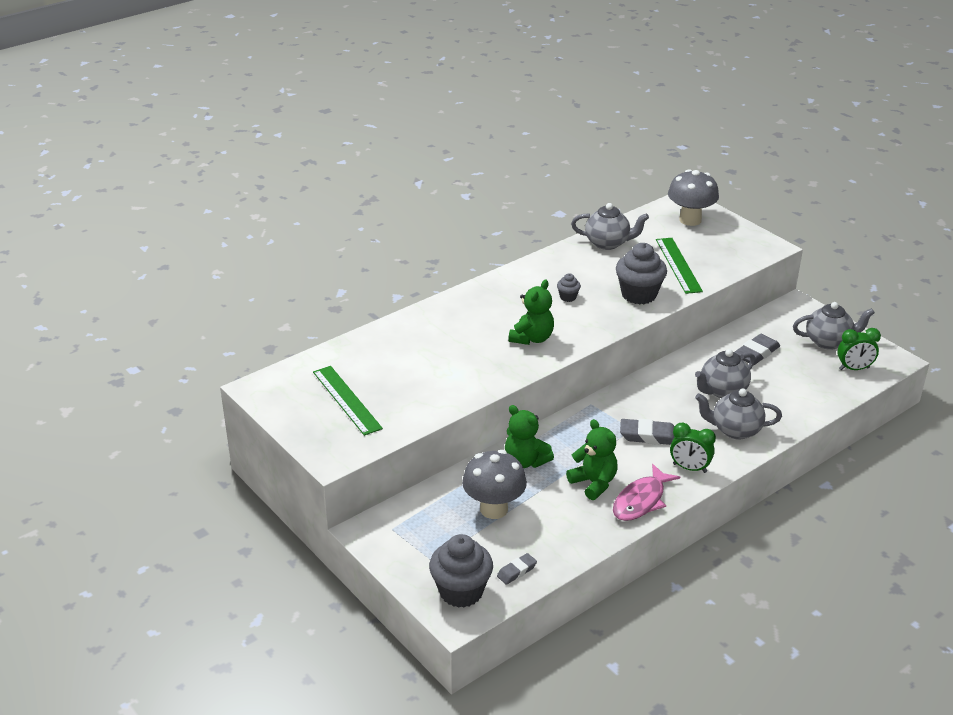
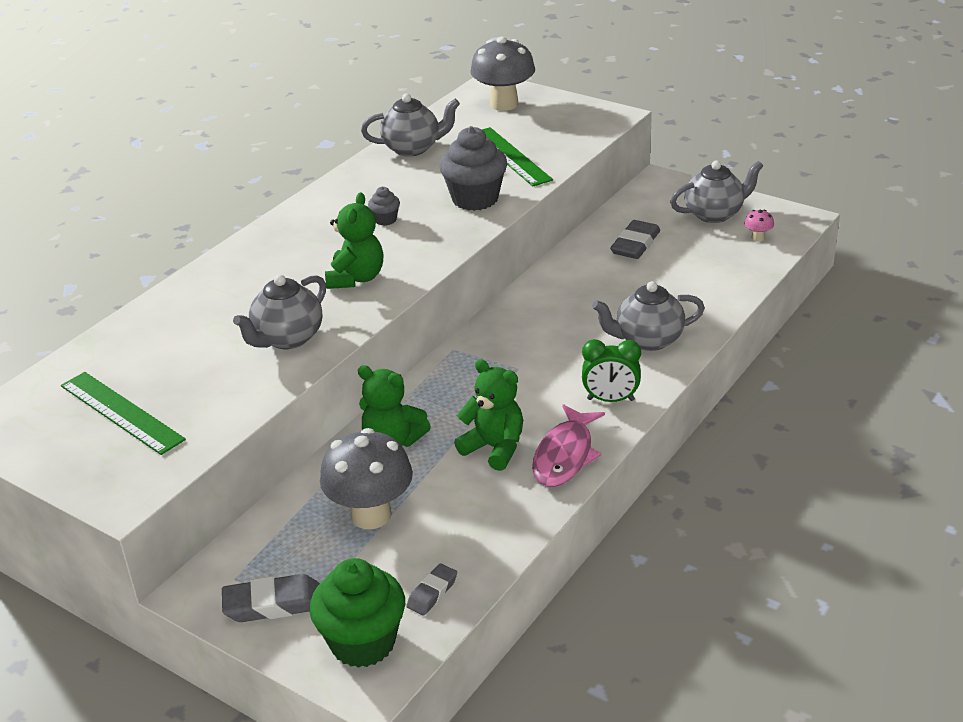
camera: 15 degrees left, 0 degrees up
grey cupcake [429,534,493,608] -> green cupcake [310,558,405,668]
grey eraser [620,419,675,445] -> grey eraser moved to [222,574,320,622]
grey teapot [695,349,755,398] -> grey teapot moved to [233,274,326,349]
green clock [837,328,881,370] -> pink mushroom [744,210,774,242]

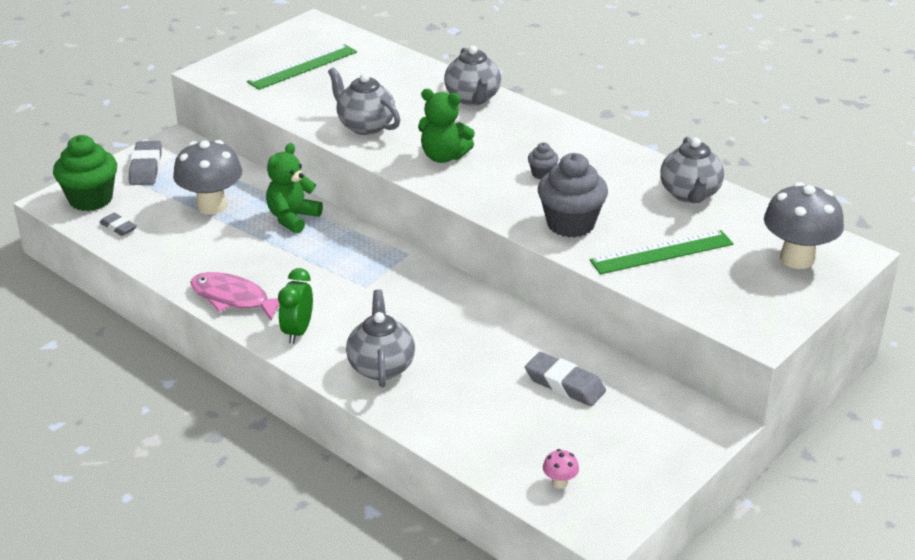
camera: 95 degrees right, 0 degrees up
green teddy bear [454,359,523,471] -> none
grey teapot [670,160,764,223] -> grey teapot moved to [444,45,501,106]

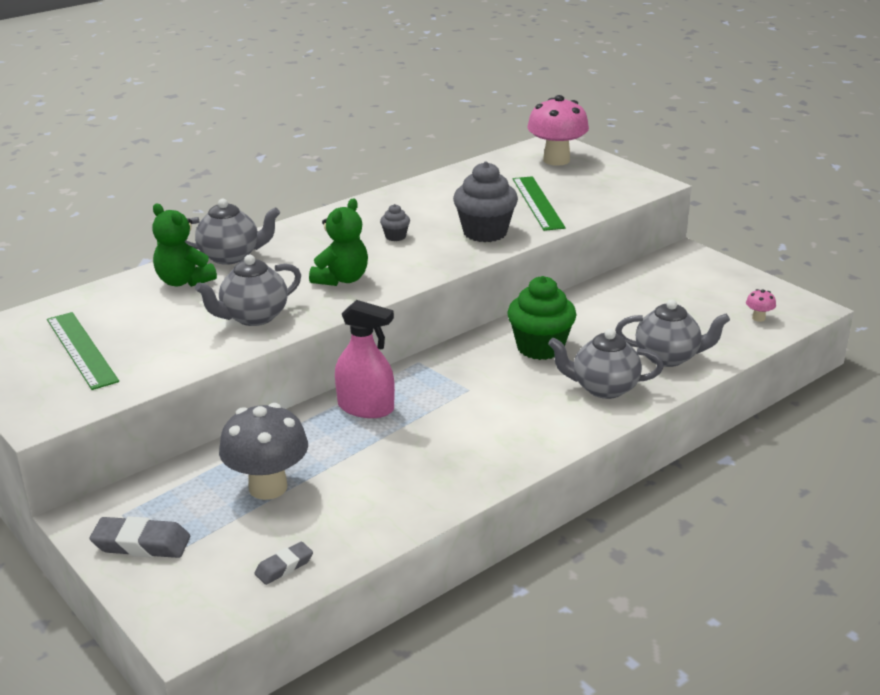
camera: 80 degrees left, 5 degrees down
green cupcake [53,135,117,211] -> green cupcake moved to [507,276,576,360]
pink fish [190,272,279,321] -> none
green teddy bear [266,143,323,234] -> green teddy bear moved to [152,204,217,287]
green clock [278,268,313,344] -> none
grey eraser [525,352,606,406] -> none
grey teapot [660,137,724,203] -> grey teapot moved to [615,299,730,367]
grey mushroom [764,182,844,269] -> pink mushroom [527,95,589,166]
none -> pink spray bottle [335,300,395,418]

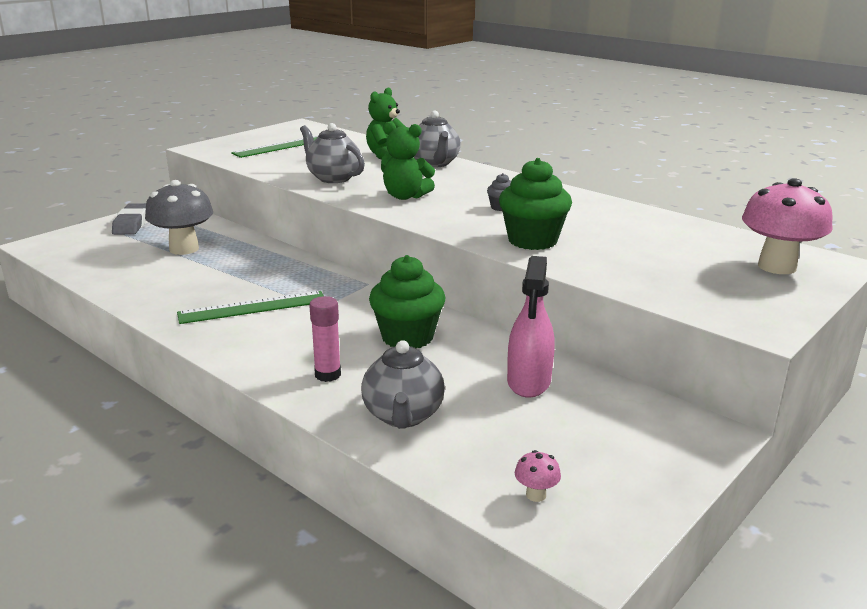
camera: 80 degrees right, 5 degrees down
grey eraser [254,541,313,585] -> none
pink spray bottle [335,300,395,418] -> pink spray bottle moved to [507,256,555,398]
grey cupcake [453,162,518,242] -> green cupcake [499,158,572,250]
green ruler [513,176,566,231] -> green ruler moved to [177,291,324,324]
grey teapot [548,329,664,399] -> pink glue stick [309,296,341,382]

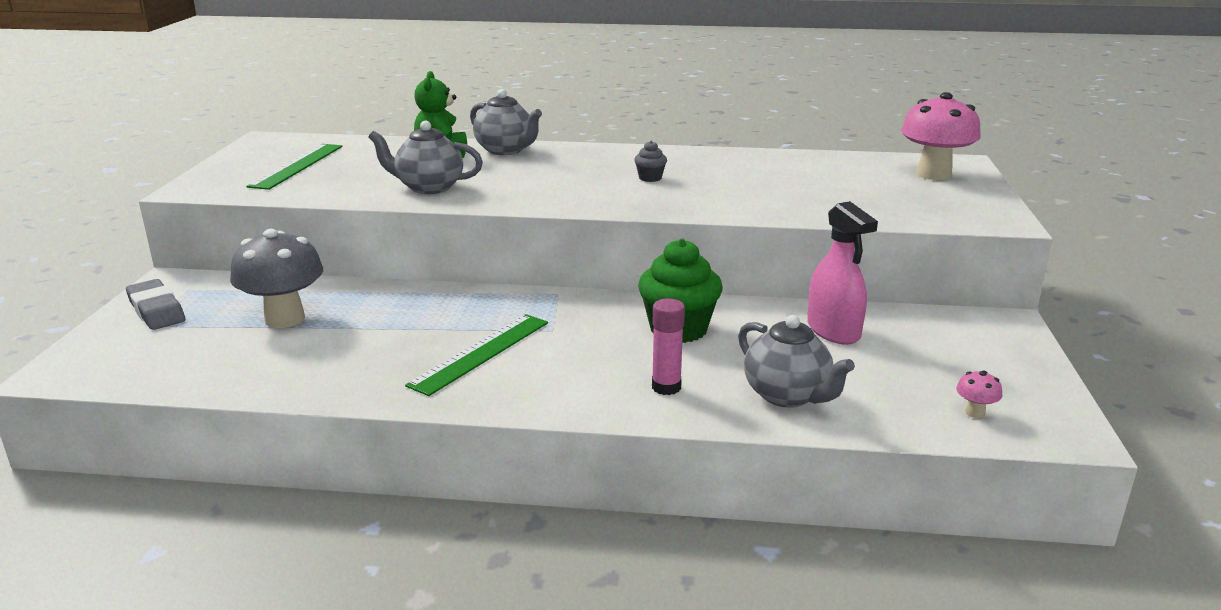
camera: 35 degrees left, 0 degrees up
green teddy bear [381,122,435,200] -> none
green cupcake [499,158,572,250] -> none

